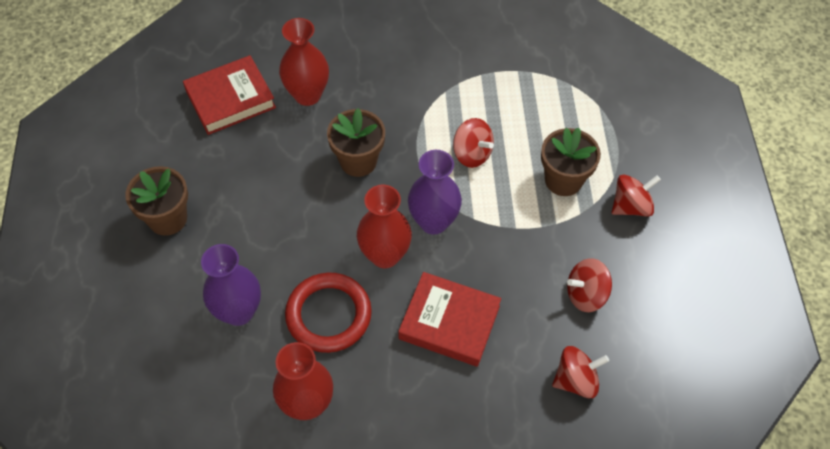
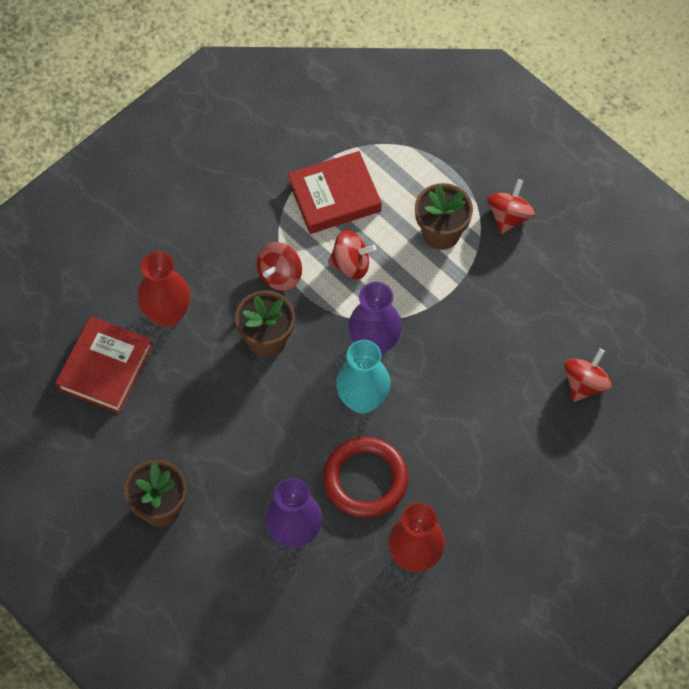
camera: 40 degrees left, 5 degrees up
red vase [357,185,412,268] -> turquoise vase [336,340,391,414]
red book [398,272,501,367] -> red book moved to [288,151,382,234]
red spinning top [567,258,612,312] -> red spinning top moved to [257,242,302,291]

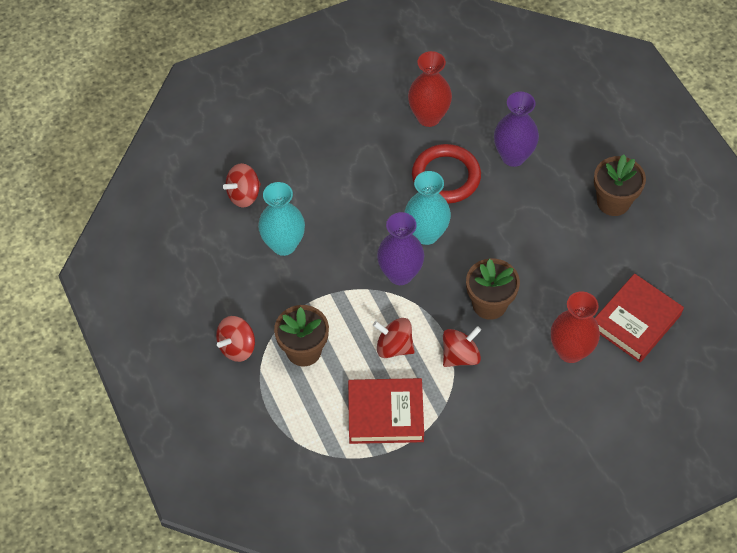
camera: 160 degrees left, 5 degrees down
none -> turquoise vase [258,182,305,256]

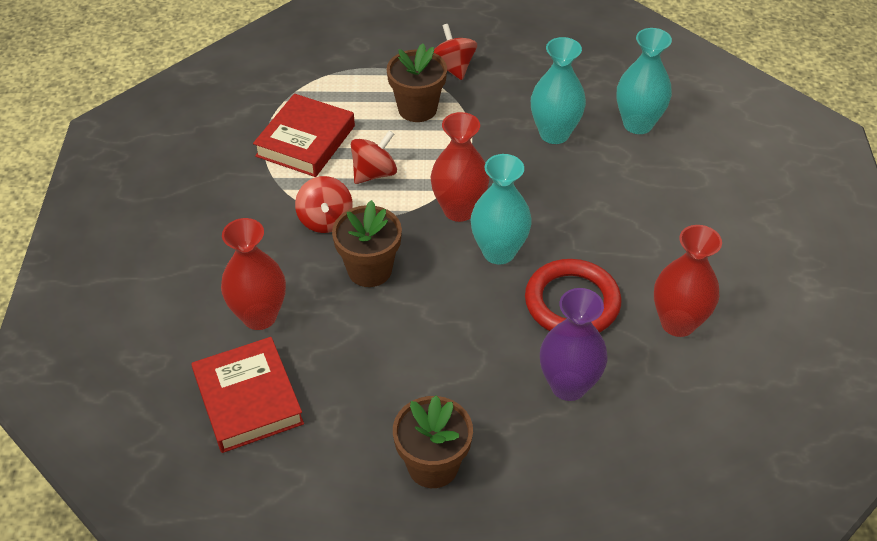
camera: 115 degrees right, 10 degrees down
red spinning top [223,163,261,208] -> turquoise vase [616,28,672,134]
purple vase [377,212,424,285] -> red vase [431,112,490,222]

